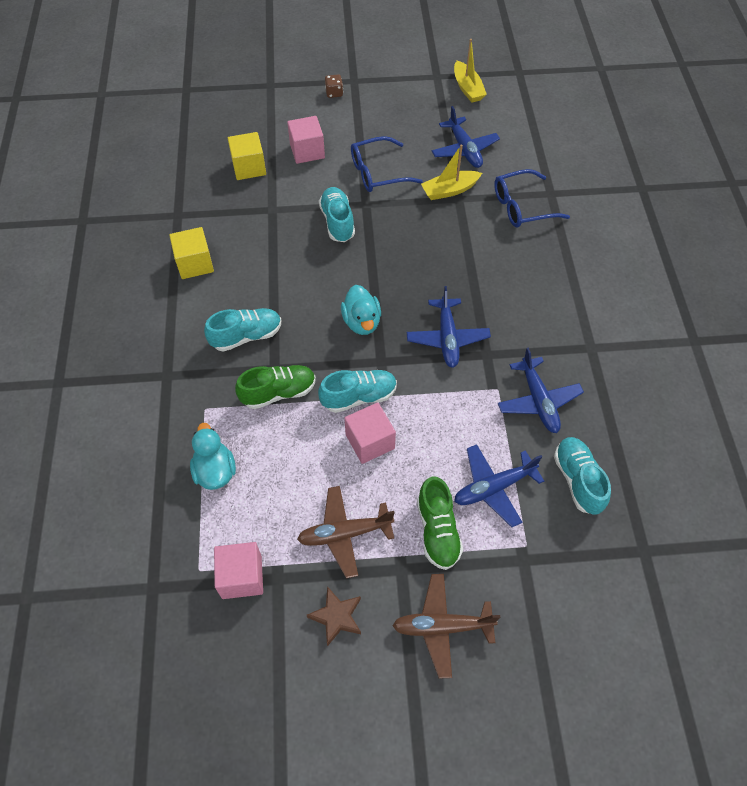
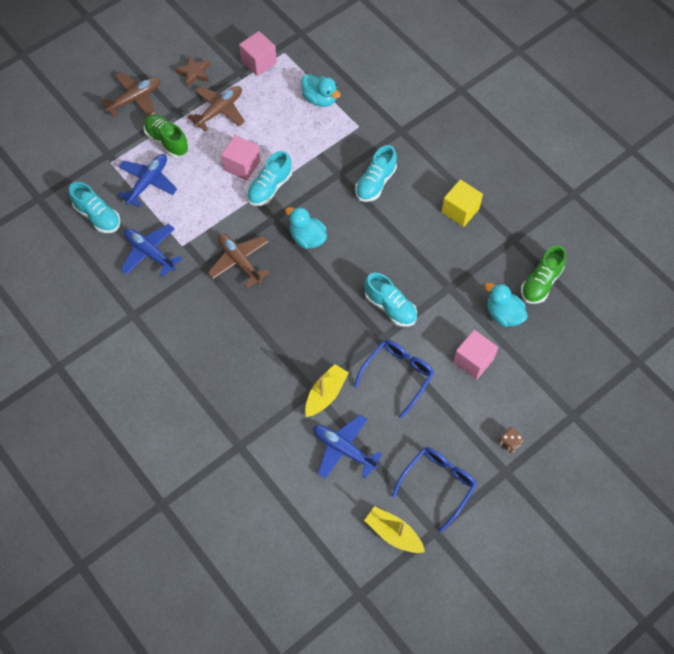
camera: 145 degrees right, 5 degrees up
yellow cube [228,132,266,180] -> turquoise duck [485,283,528,327]
green shoe [235,365,316,409] -> green shoe moved to [521,245,566,304]
blue plane [407,286,491,368] -> brown plane [208,233,270,288]
blue glasses [494,169,570,228] -> blue glasses moved to [392,447,477,533]

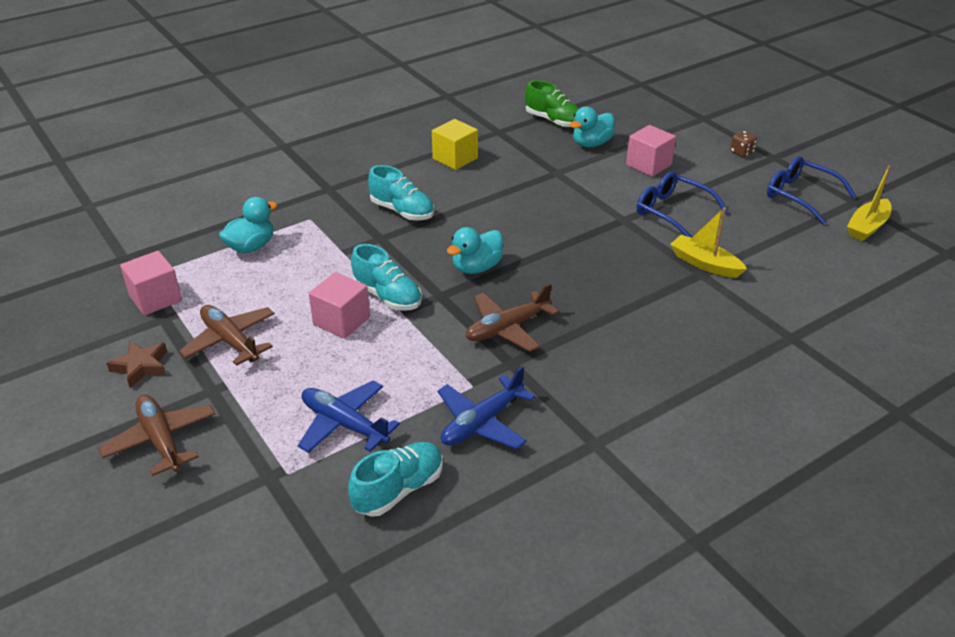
camera: 85 degrees left, 25 degrees down
green shoe [144,115,189,157] -> none
blue plane [313,415,383,479] -> none
turquoise shoe [364,273,417,327] -> none

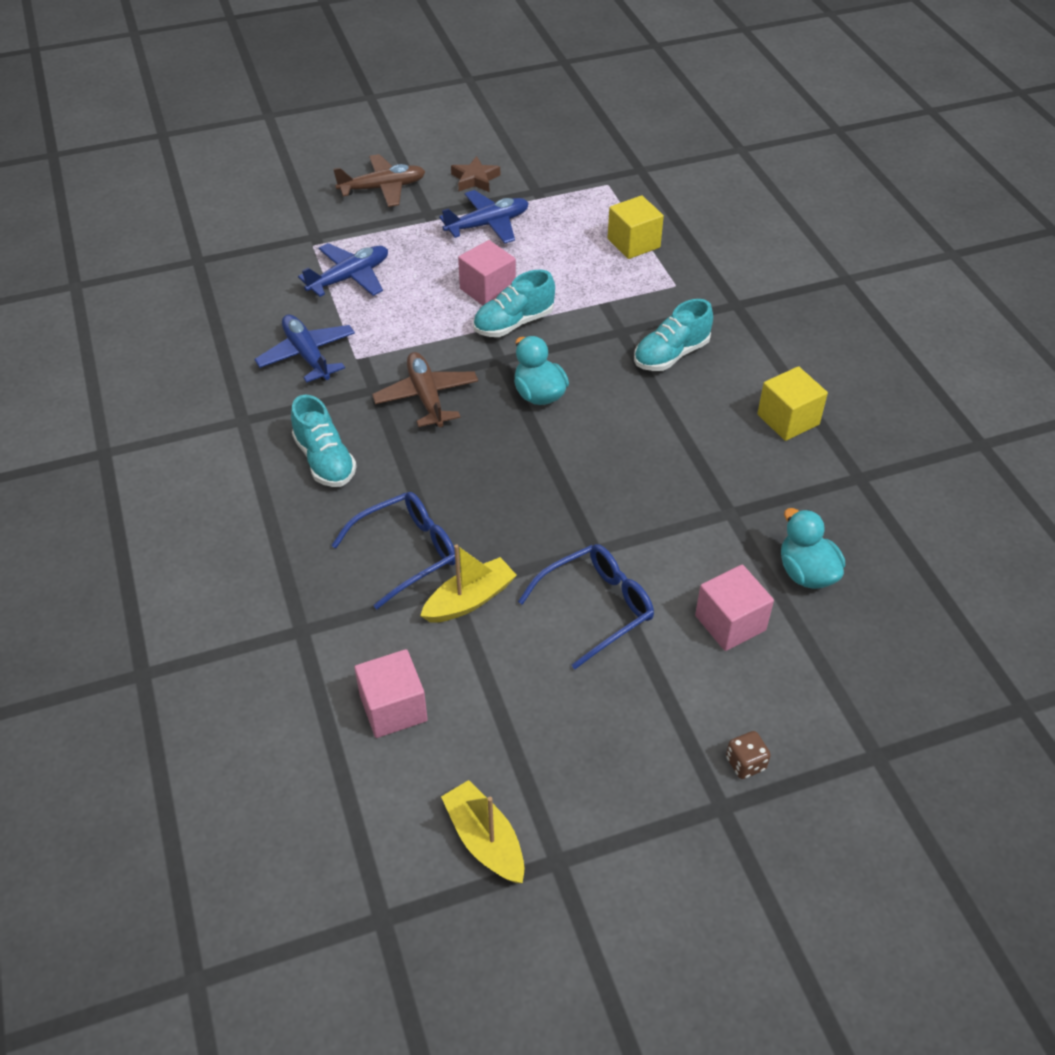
camera: 105 degrees right, 10 degrees up
pink cube [120,251,182,316] -> pink cube moved to [354,649,428,738]
brown plane [179,305,275,366] -> blue plane [439,190,529,244]
turquoise duck [219,197,277,253] -> yellow cube [608,195,664,259]
turquoise shoe [348,442,443,517] -> turquoise shoe moved to [291,395,357,487]
green shoe [525,80,579,128] -> none
blue glasses [767,156,856,225] -> blue glasses moved to [331,492,455,609]

